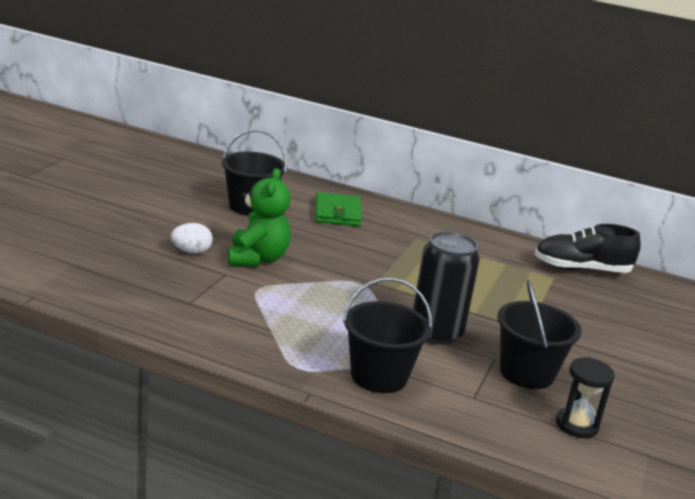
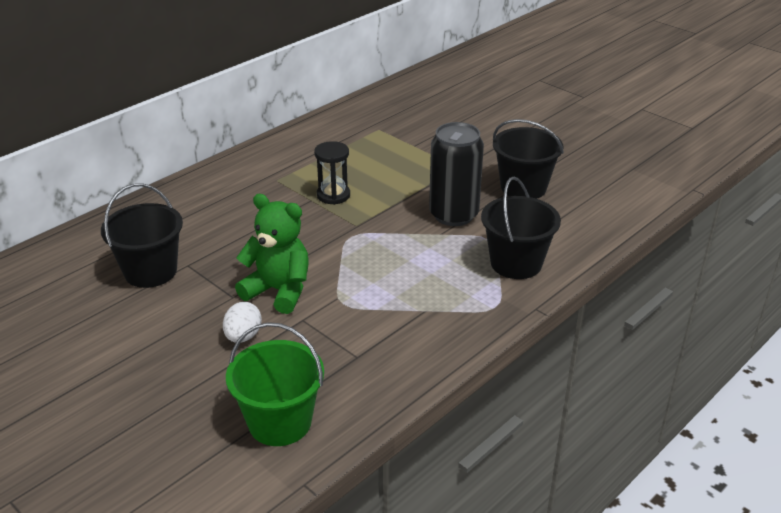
camera: 65 degrees left, 10 degrees up
green wallet [316,192,362,226] -> none
black shoe [535,224,641,273] -> none
black hourglass [556,357,615,438] -> black hourglass moved to [314,141,350,205]
none -> green bucket [226,322,324,446]

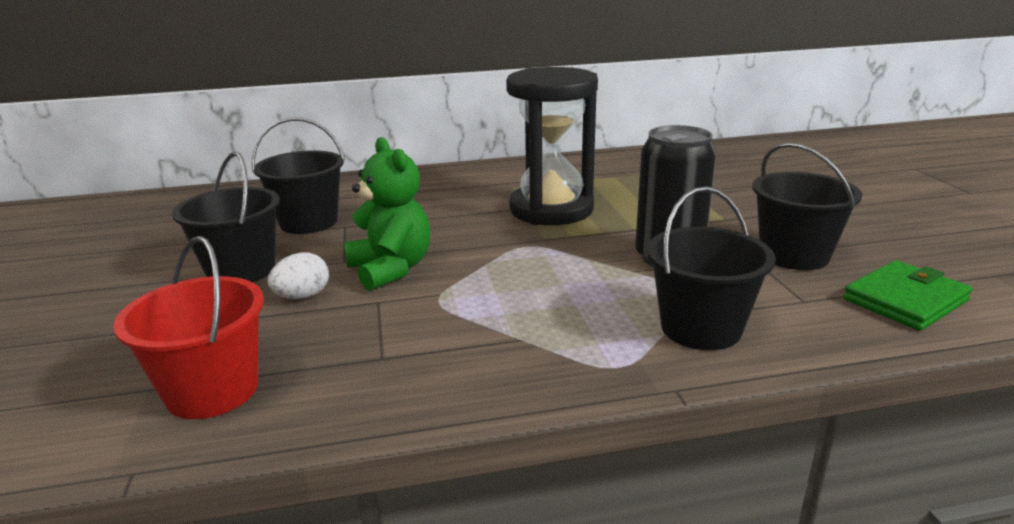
camera: 35 degrees right, 10 degrees down
green bucket [226,322,324,446] -> red bucket [113,236,264,419]
black hourglass [314,141,350,205] -> black hourglass [506,67,598,225], size x2.09
none -> black bucket [172,152,280,282]
none -> green wallet [843,260,973,331]

